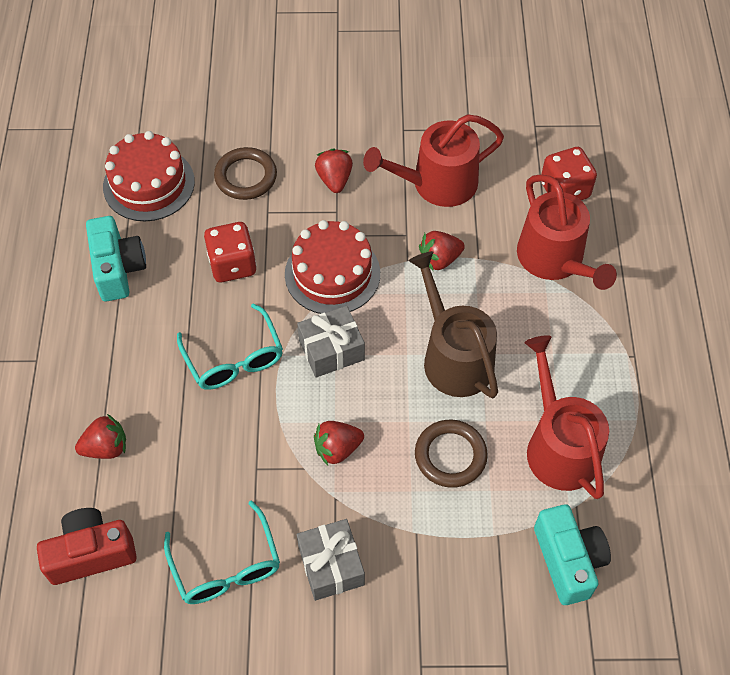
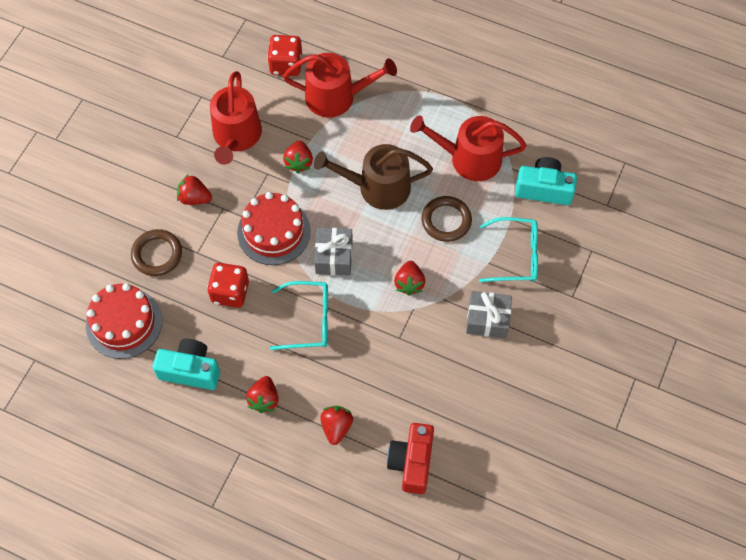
camera: 65 degrees left, 5 degrees up
turquoise glasses [164,500,280,604] -> turquoise glasses moved to [479,217,538,282]
none -> red strawberry [246,376,279,413]

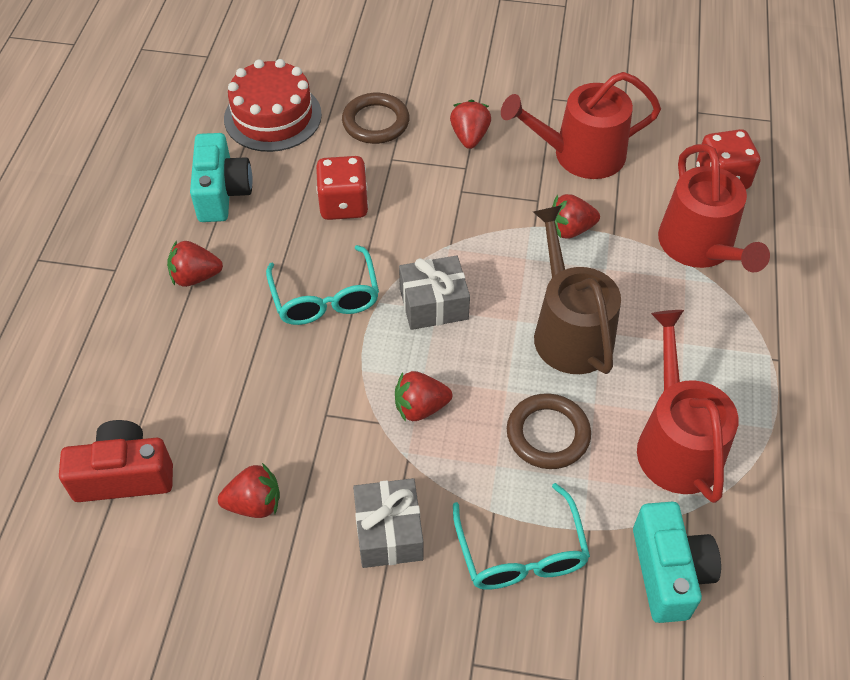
camera: 75 degrees right, 10 degrees down
red cake [237,192,311,265] -> none
red strawberry [320,406,353,445] -> red strawberry moved to [218,463,280,518]

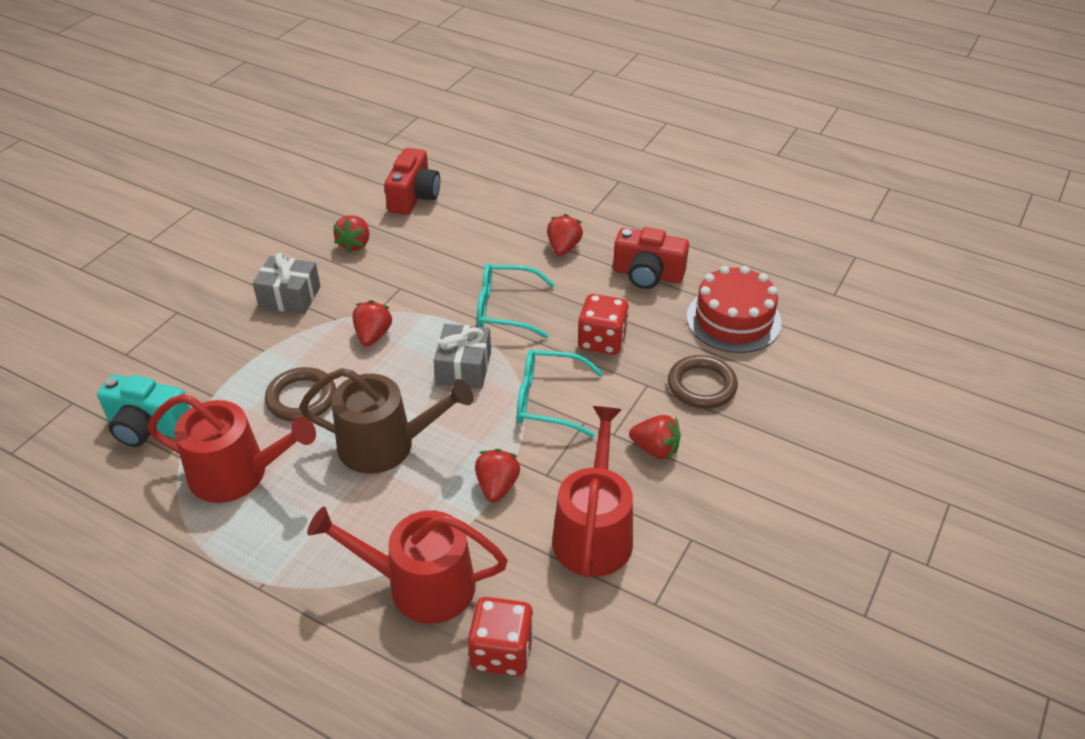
camera: 110 degrees right, 10 degrees down
turquoise camera [190,133,253,222] -> red camera [613,227,689,289]
turquoise glasses [453,483,590,590] -> turquoise glasses moved to [517,349,604,437]

